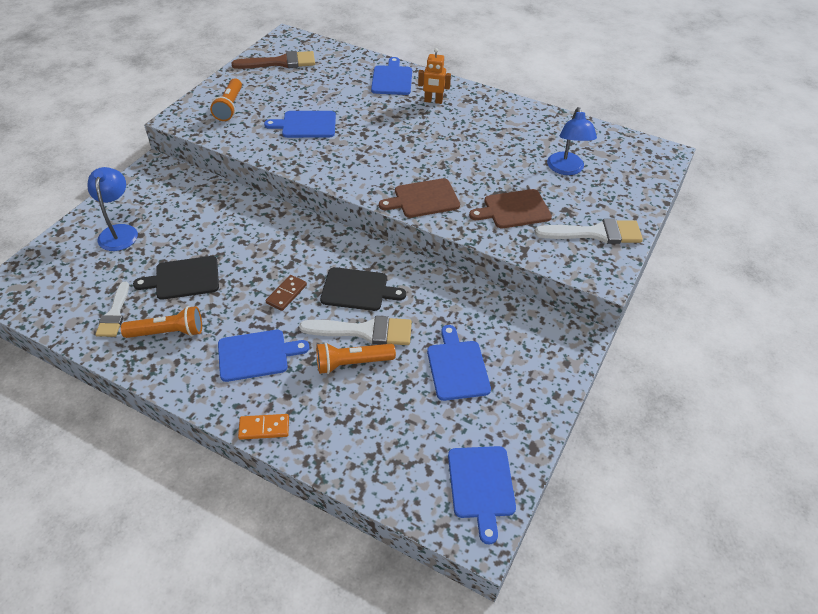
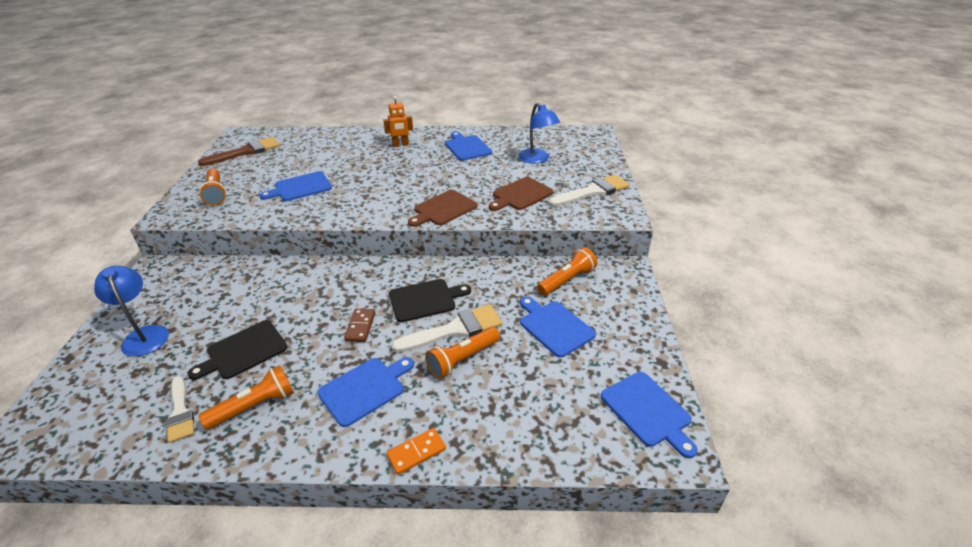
camera: 25 degrees left, 10 degrees down
blue cutting board [371,57,412,95] -> blue cutting board moved to [445,132,492,161]
none -> orange flashlight [537,247,597,296]

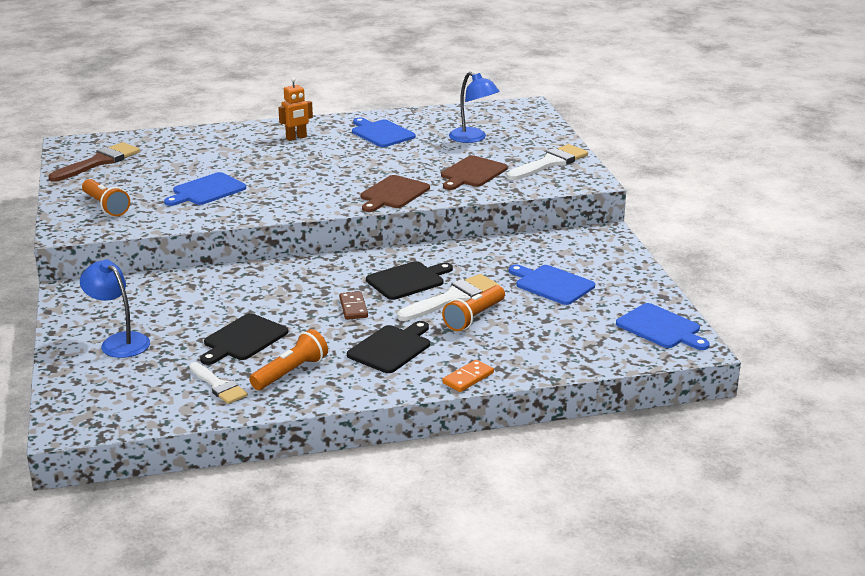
camera: 15 degrees left, 10 degrees down
blue cutting board [317,357,414,427] -> black cutting board [347,321,430,373]
orange flashlight [537,247,597,296] -> none

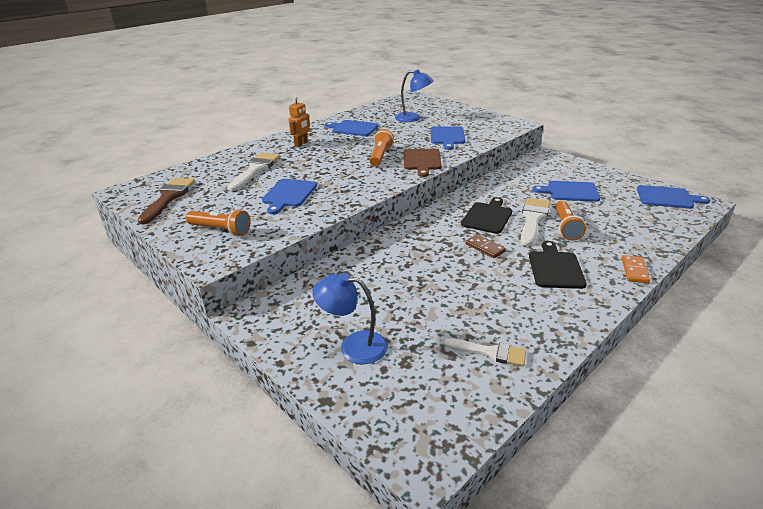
camera: 30 degrees left, 5 degrees up
black cutting board [200,313,288,365] -> none
orange flashlight [249,329,328,390] -> orange flashlight moved to [370,129,394,167]
brown cutting board [441,155,508,190] -> blue cutting board [431,127,465,150]
white brush [507,144,588,180] -> white brush moved to [228,153,280,191]

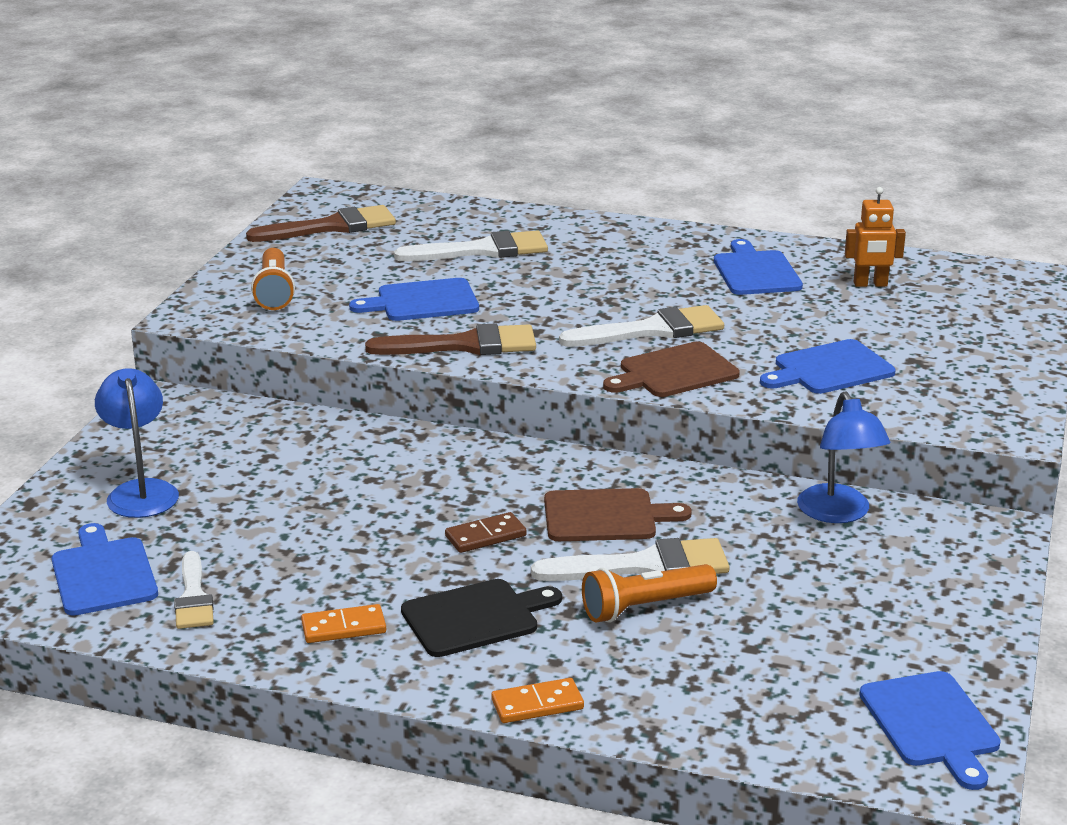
camera: 60 degrees right, 5 degrees down
orange robot [288,96,310,147] -> orange robot moved to [845,187,906,287]
orange flashlight [370,129,394,167] -> white brush [559,305,724,347]
blue lamp [395,70,434,122] -> blue lamp moved to [797,391,890,523]
black cutting board [461,197,512,234] -> brown cutting board [544,488,692,541]
brown domino [465,234,506,258] -> brown domino turned 45 degrees clockwise [445,512,527,553]
blue cutting board [532,181,600,202] -> blue cutting board moved to [52,523,158,616]
none -> orange domino [301,604,386,643]
none -> brown brush [365,323,536,355]

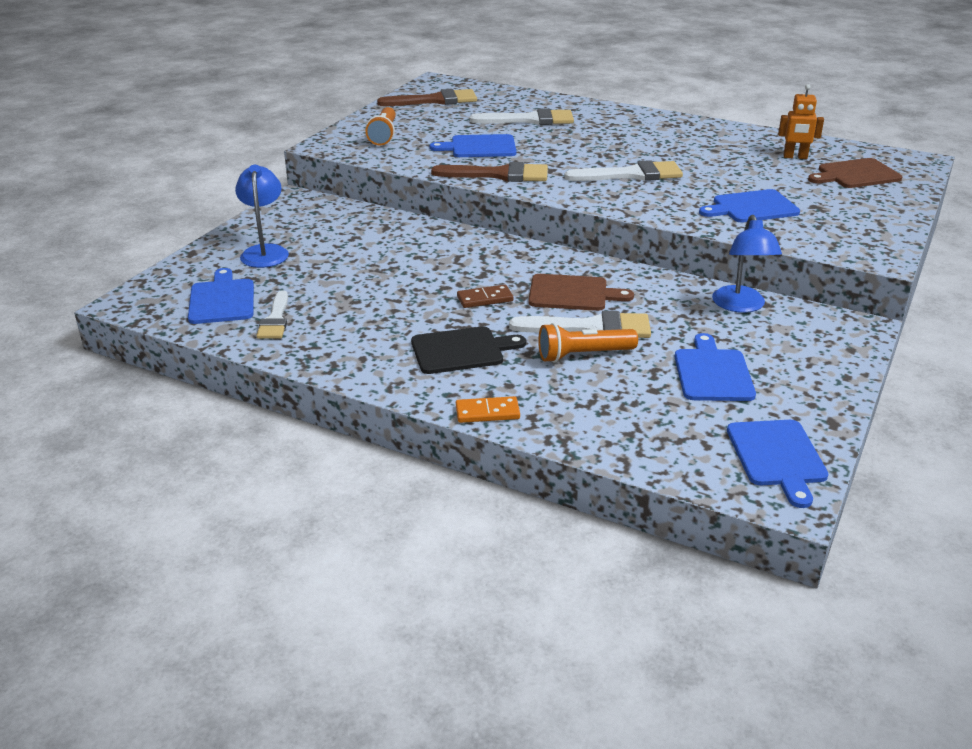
camera: 10 degrees right, 5 degrees up
orange domino [301,604,386,643] -> none
brown cutting board [603,341,740,397] -> brown cutting board moved to [808,158,902,188]
blue cutting board [714,239,803,295] -> blue cutting board moved to [675,333,756,401]

